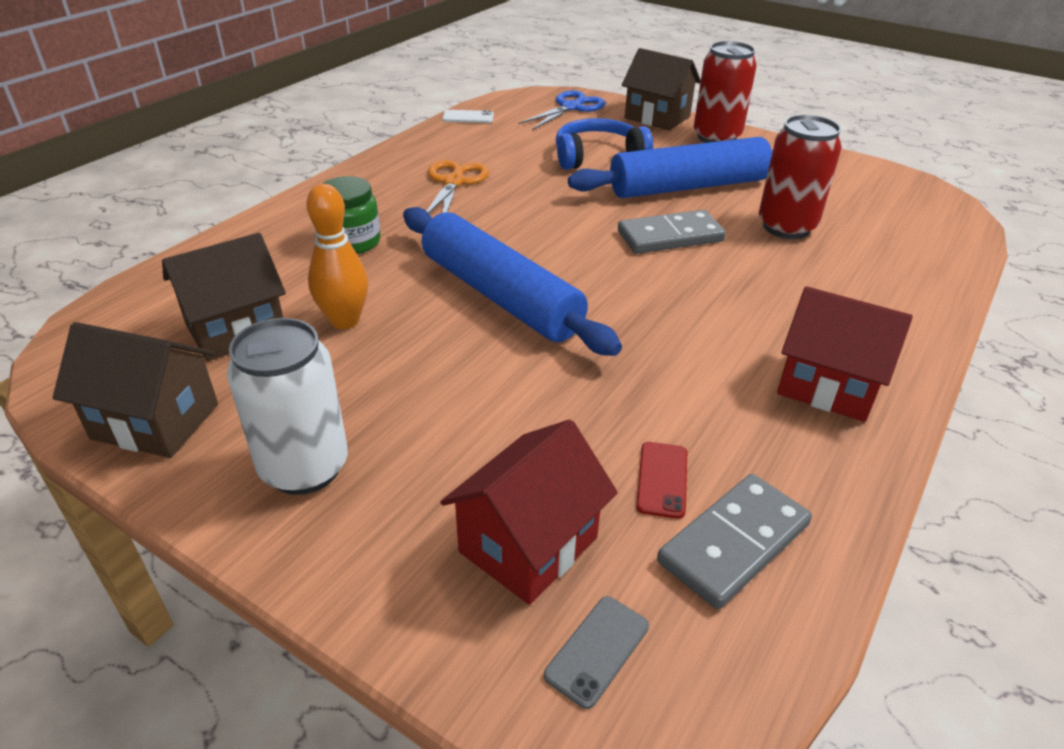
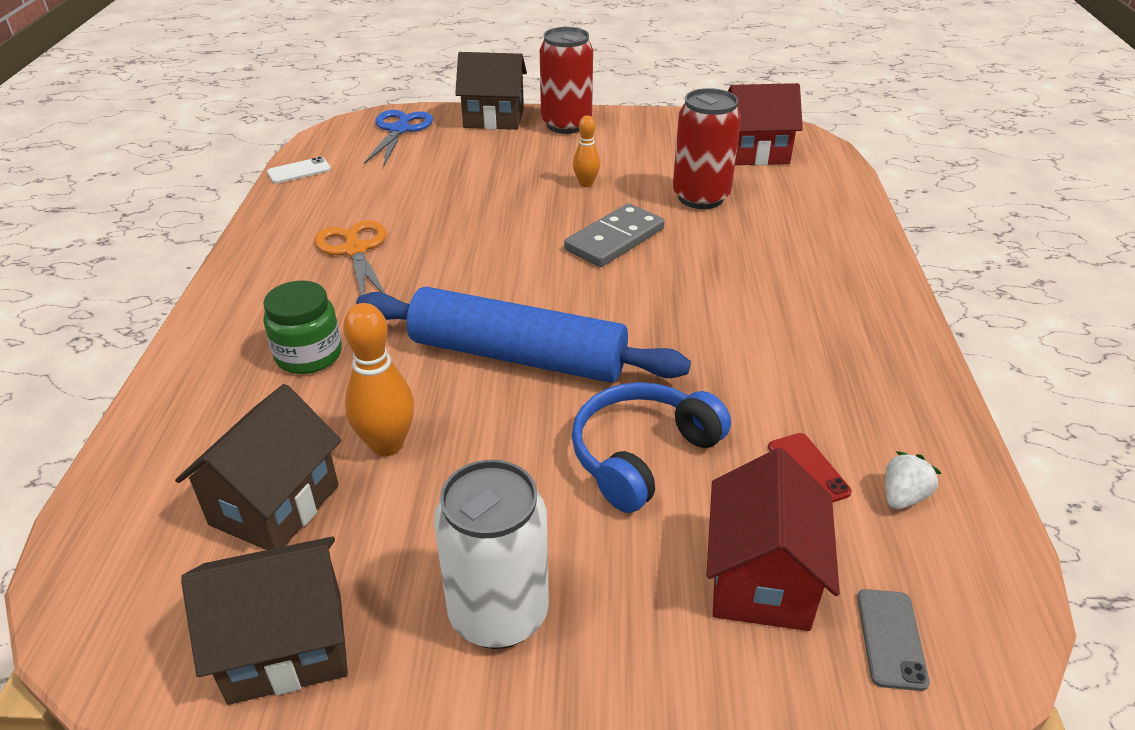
camera: 30 degrees left, 0 degrees up
blue headphones [556,118,653,170] -> blue headphones moved to [572,382,731,513]
blue rolling pin [568,137,773,198] -> orange bowling pin [573,115,600,187]
grey domino [657,474,812,609] -> white strawberry [885,451,941,509]
red house [777,286,913,422] -> red house moved to [728,83,803,165]

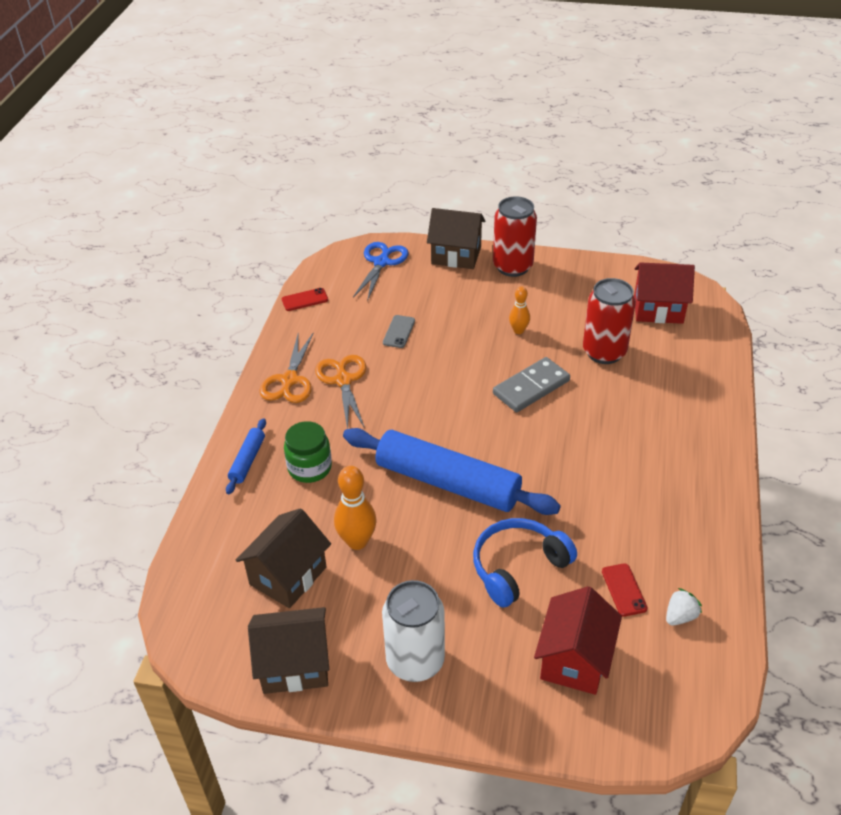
camera: 10 degrees right, 5 degrees up
white phone [267,157,331,184] -> red phone [282,288,328,311]
grey phone [857,589,930,691] -> grey phone moved to [383,315,415,348]
none -> blue rolling pin [226,419,266,494]
none -> orange scissors [259,332,314,403]

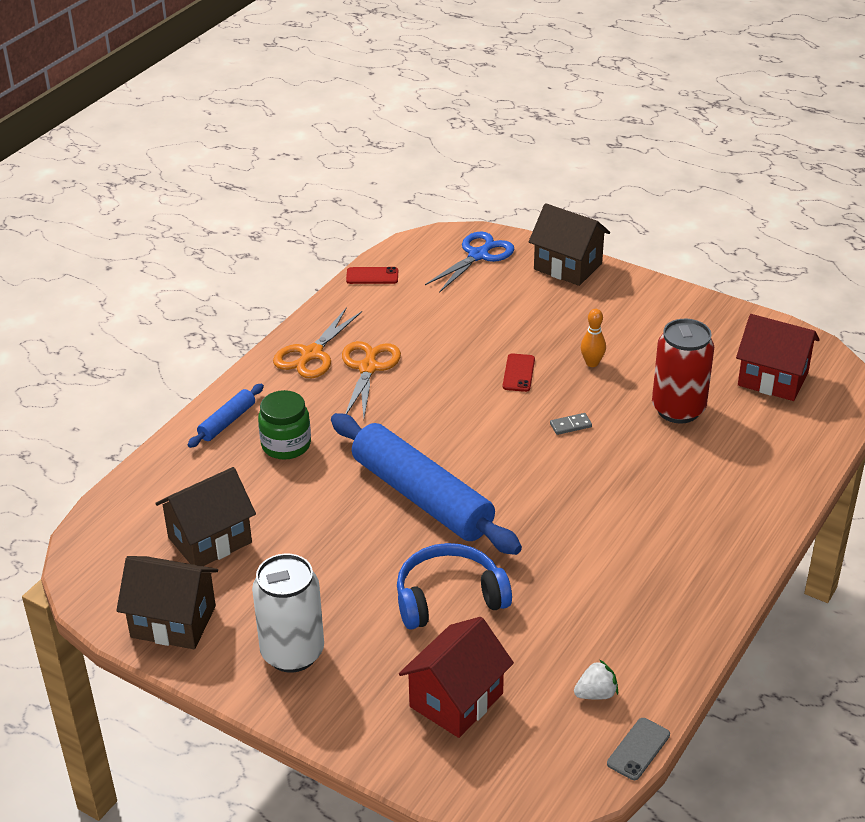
camera: 20 degrees right, 5 degrees down
orange bowling pin [334,466,377,550] -> none
grey phone [383,315,415,348] -> grey phone moved to [607,718,670,780]
red can [493,196,537,277] -> none
grey domino [493,357,570,412] -> grey domino [550,413,592,435], size x0.44
red phone [602,563,647,617] -> red phone moved to [503,354,535,392]

